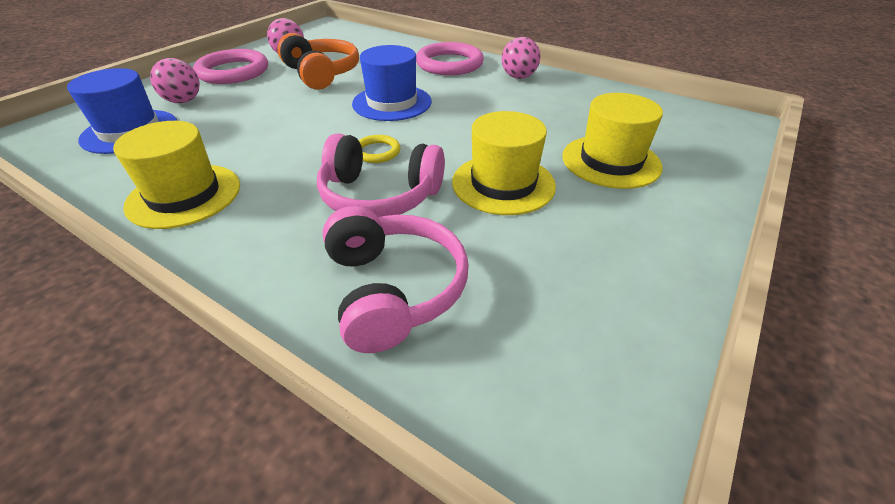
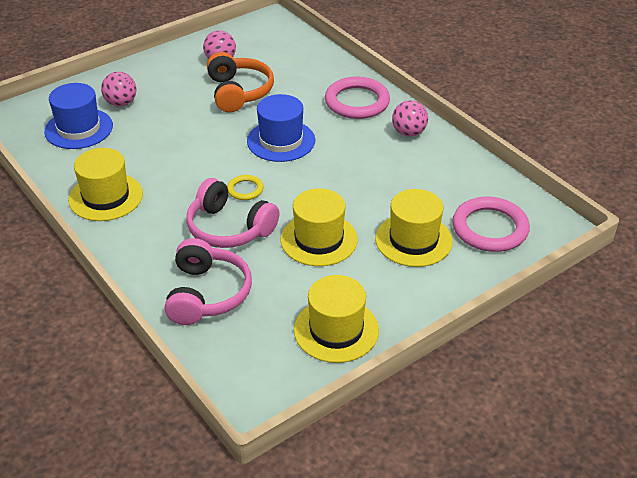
camera: 20 degrees right, 0 degrees up
pink ring [193,49,268,84] -> pink ring moved to [452,197,530,252]
none -> yellow hat [294,275,379,363]

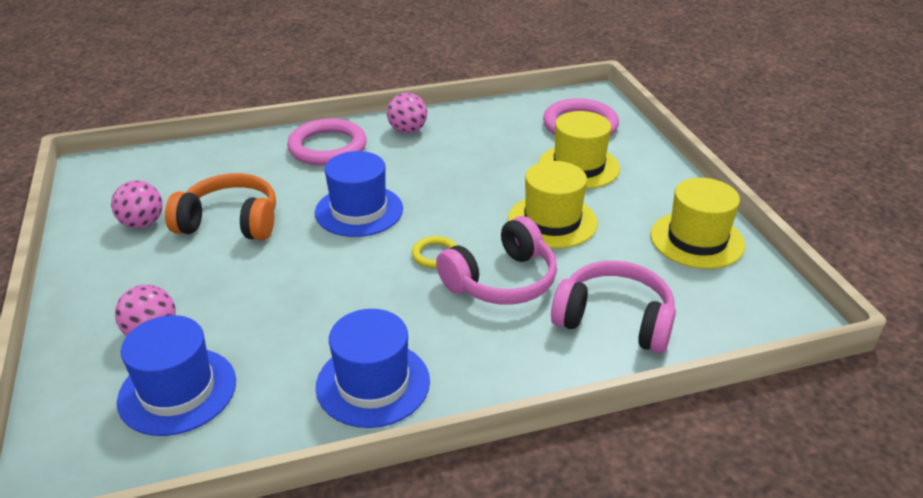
camera: 70 degrees left, 5 degrees down
yellow hat [68,148,143,221] -> blue hat [316,309,430,428]

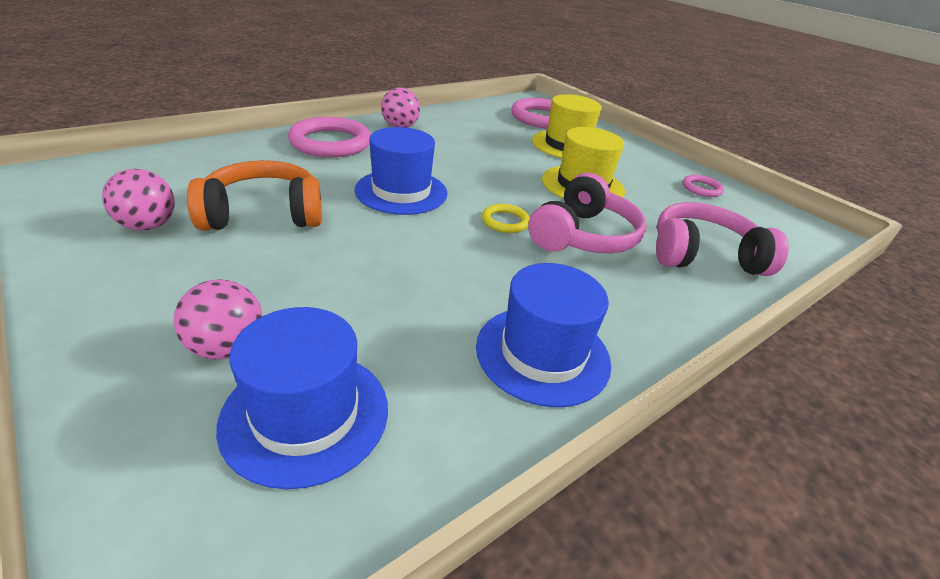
camera: 25 degrees left, 0 degrees up
yellow hat [651,178,745,269] -> pink ring [683,175,724,197]

